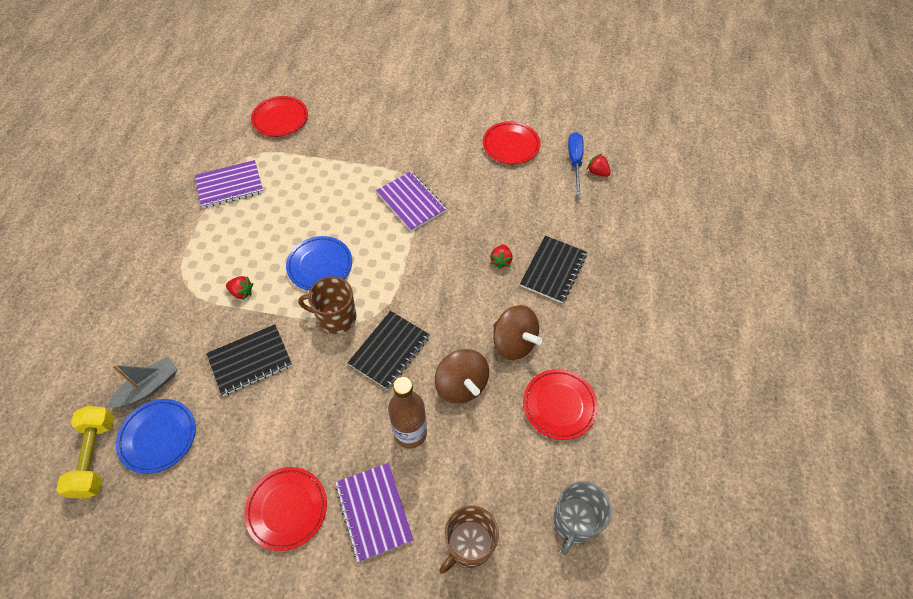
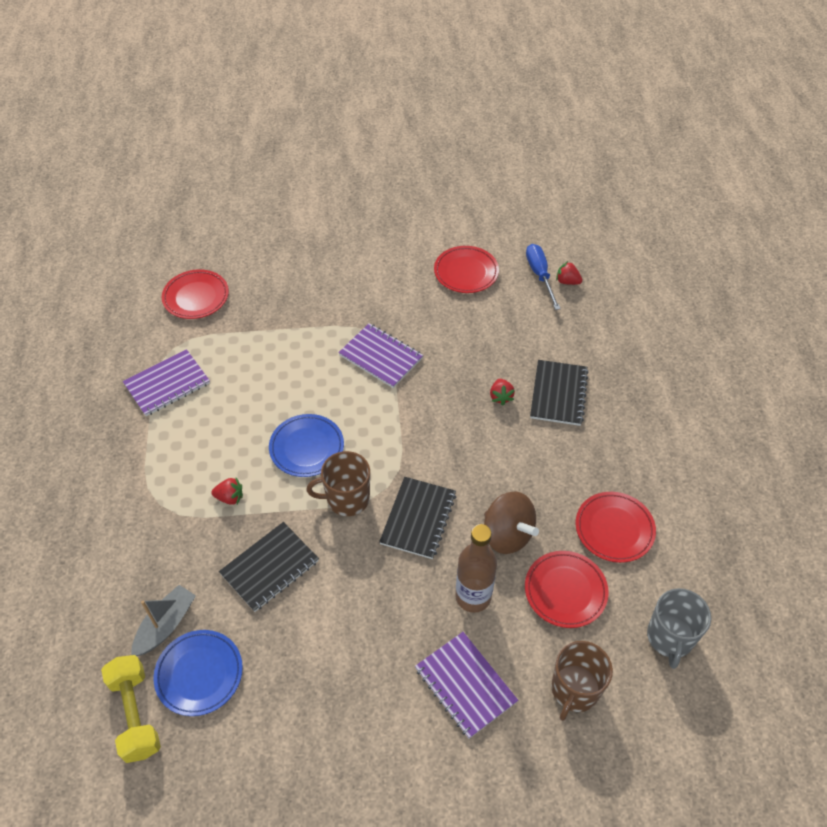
camera: 15 degrees left, 5 degrees down
red plate [244,467,327,551] -> red plate moved to [525,551,609,628]
brown spinning top [493,305,543,360] -> none

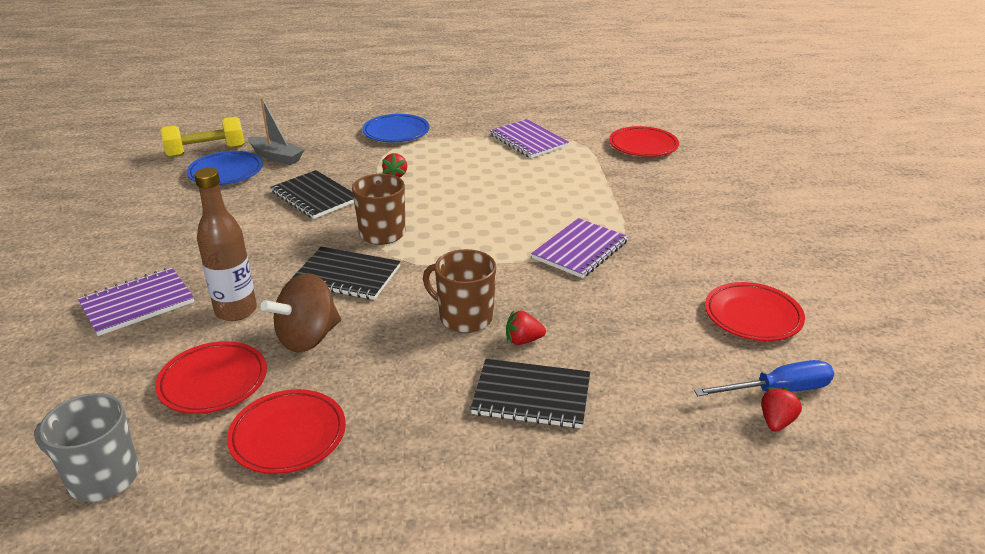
camera: 90 degrees right, 20 degrees down
blue plate [269,414,344,477] -> blue plate moved to [362,114,430,142]
brown mug [551,641,613,721] -> brown mug moved to [423,249,496,333]

